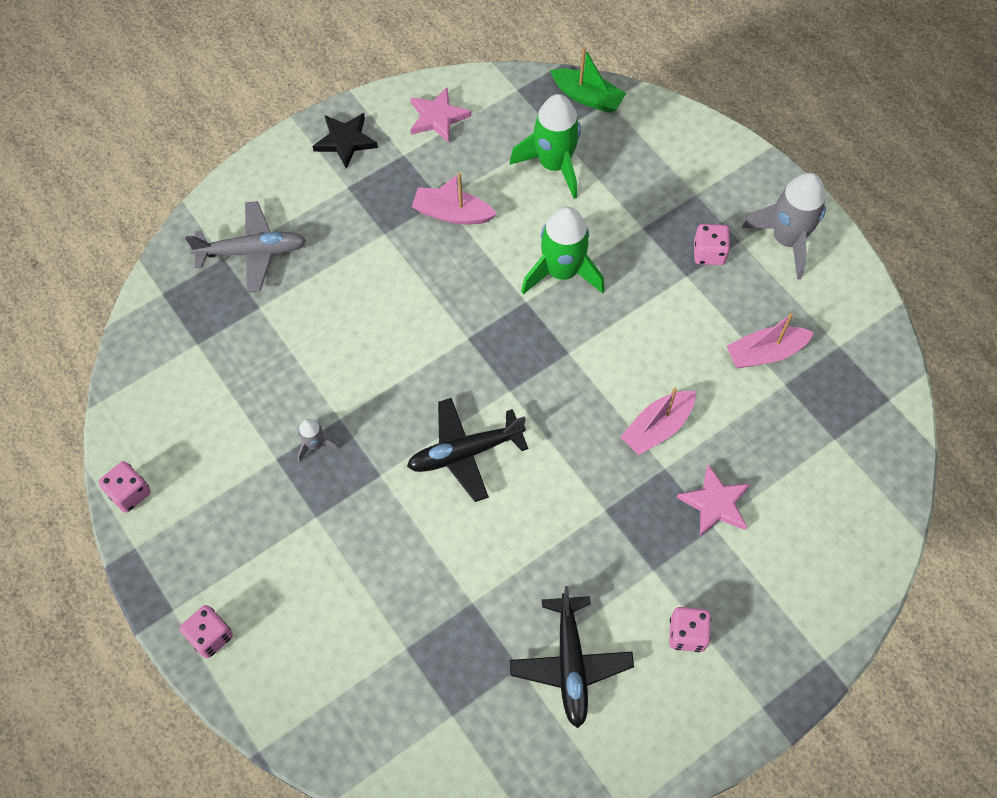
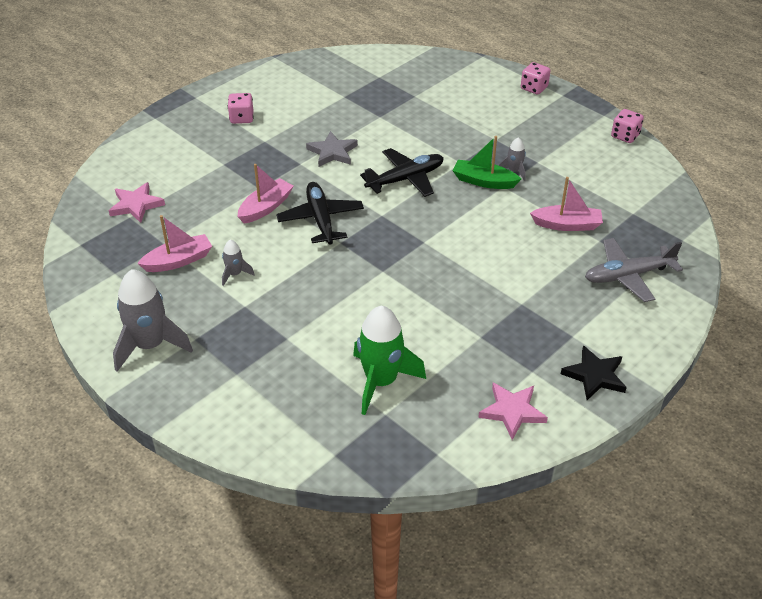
camera: 170 degrees right, 20 degrees down
pink boat [412,173,497,225] -> pink boat moved to [530,177,603,231]
black plane [510,586,634,728] -> black plane moved to [276,182,364,245]
green rocket [521,206,604,294] -> none
green boat [550,47,627,113] -> green boat moved to [453,136,521,189]
pink star [677,464,750,536] -> pink star moved to [109,182,165,223]
pink dice [694,224,730,265] -> none
none -> grey rocket [222,240,255,286]
none -> grey star [306,131,358,167]

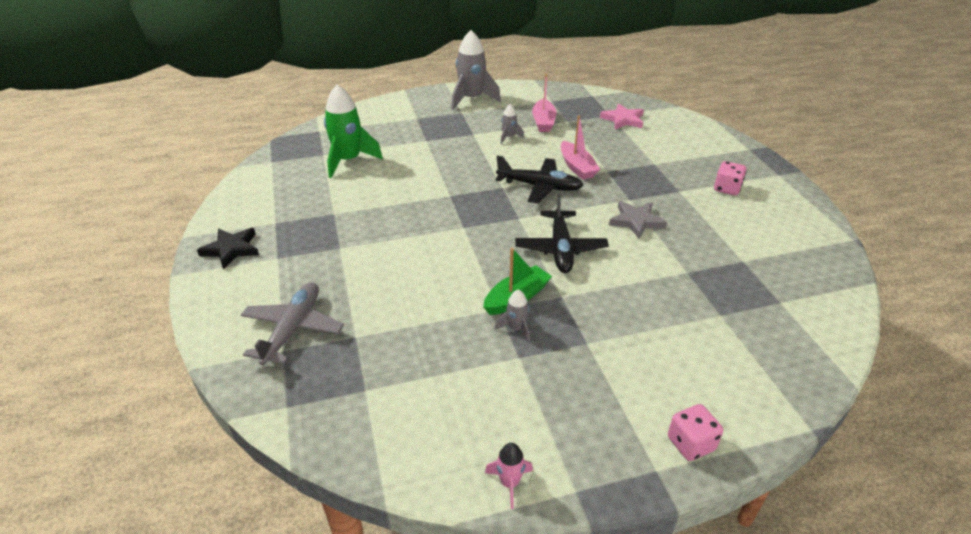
camera: 120 degrees right, 5 degrees down
pink star [478,383,548,440] -> none
pink boat [530,177,603,231] -> none
pink dice [611,109,644,143] -> pink rocket [485,443,533,509]

